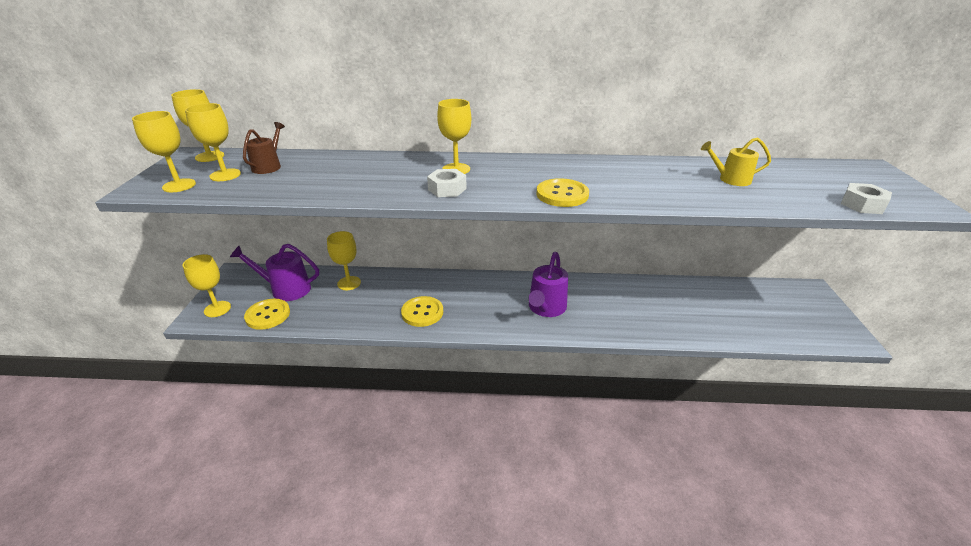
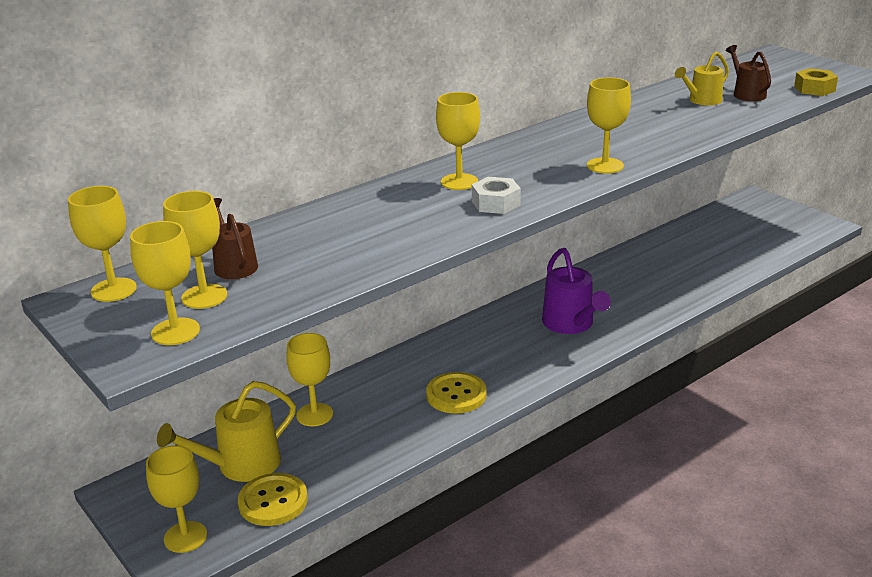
camera: 40 degrees left, 5 degrees down
purple watering can [230,244,319,301] -> yellow watering can [157,381,296,482]
yellow button [536,178,589,207] -> yellow goblet [587,77,631,173]
white nut [841,183,892,214] -> yellow nut [794,68,838,96]
none -> brown watering can [726,45,771,101]

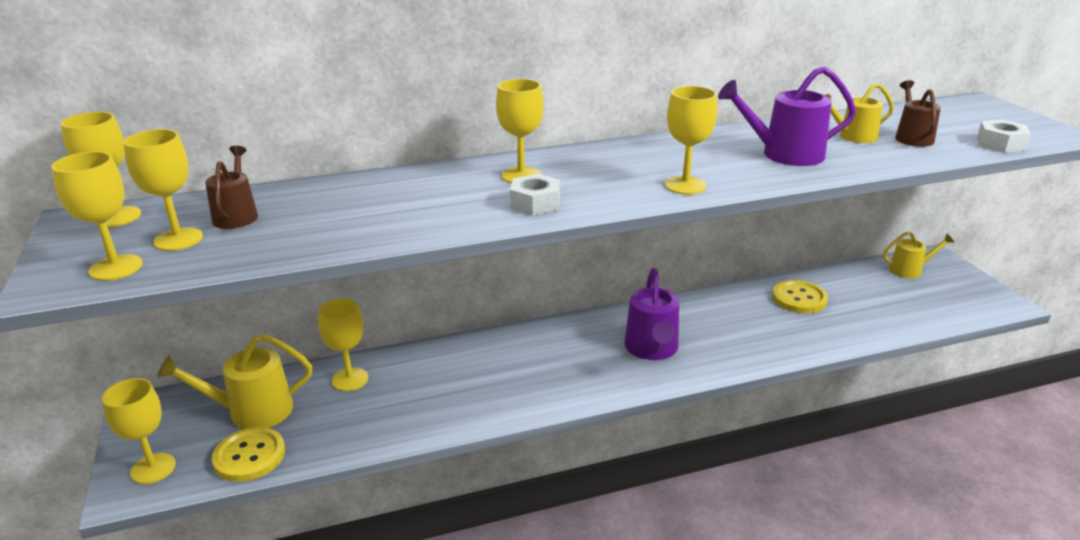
camera: 20 degrees right, 0 degrees up
yellow button [426,372,487,414] -> yellow button moved to [772,280,828,313]
yellow nut [794,68,838,96] -> white nut [977,119,1031,153]
none -> purple watering can [718,66,856,166]
none -> yellow watering can [883,231,954,278]

